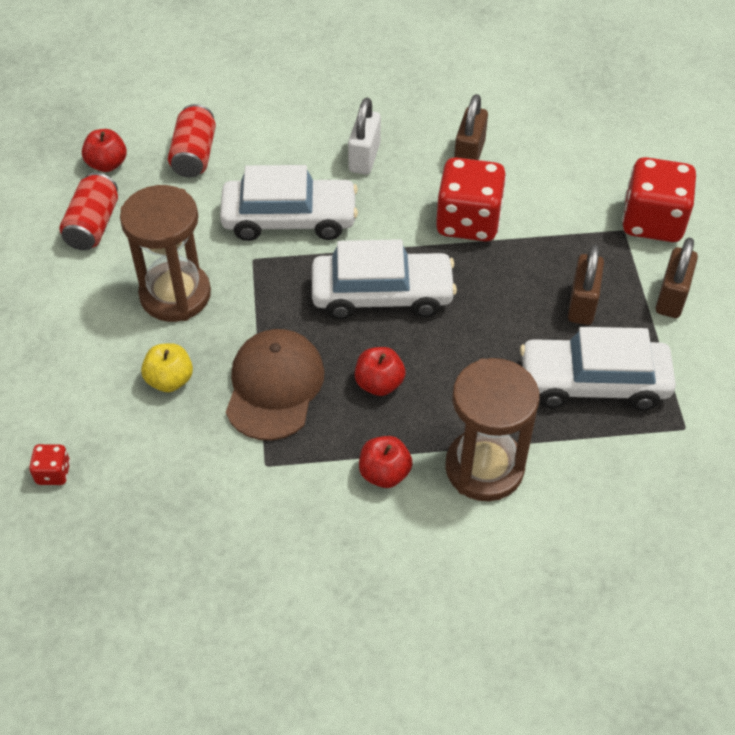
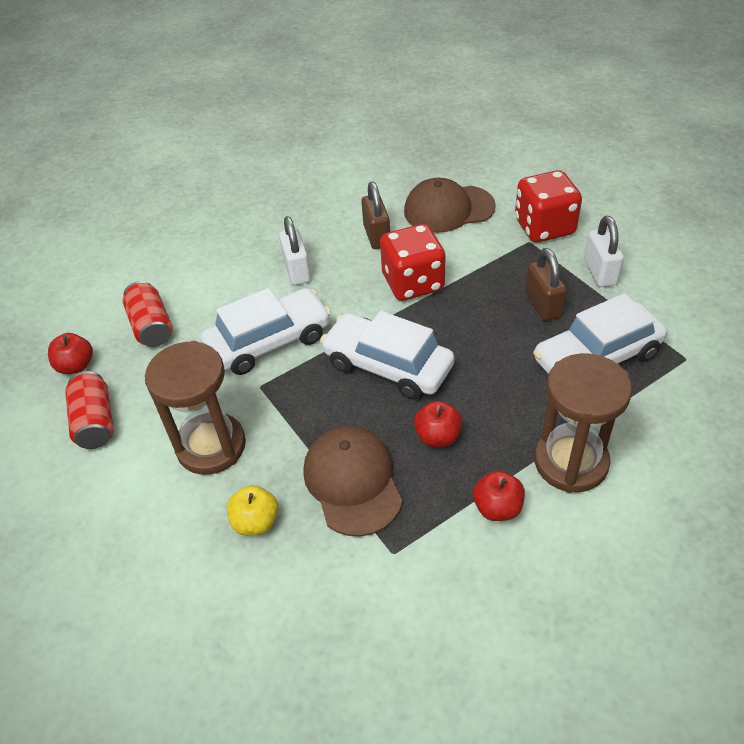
camera: 25 degrees left, 5 degrees down
red dice [29,444,70,485] -> none
white car [312,239,457,319] -> white car turned 120 degrees counterclockwise [320,311,454,400]
brown padlock [656,238,698,318] -> white padlock [584,216,624,287]
none -> brown cap [404,178,496,233]

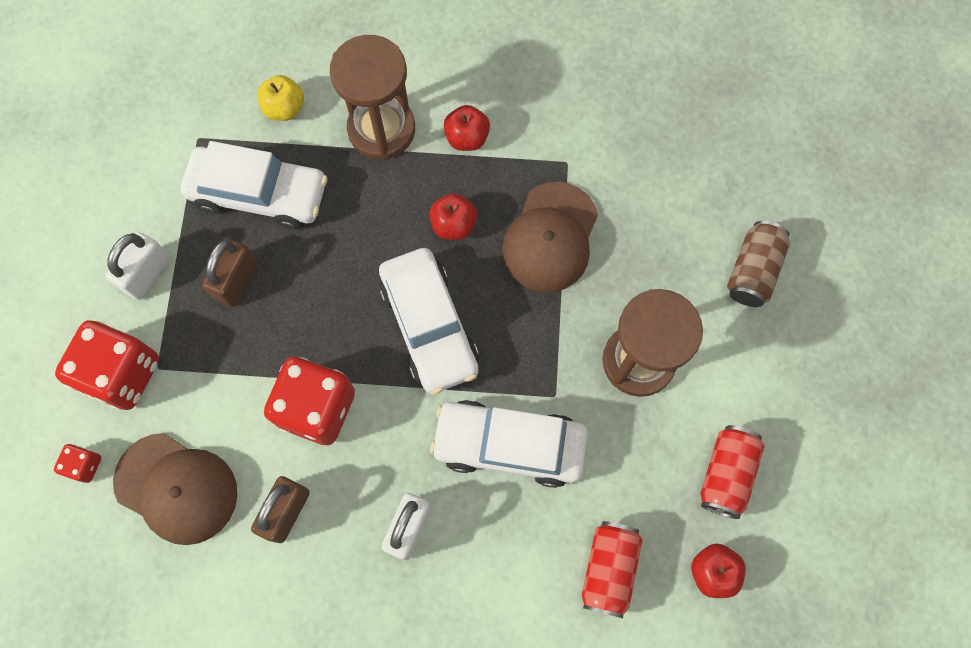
camera: 145 degrees left, 25 degrees up
yellow apple [227,485,278,536] -> yellow apple moved to [257,75,304,121]
none -> red dice [54,444,101,483]
none -> brown can [727,221,790,307]

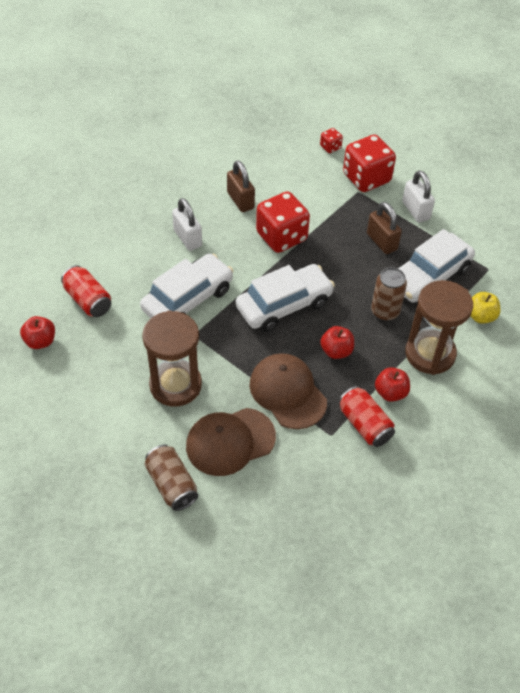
camera: 125 degrees right, 20 degrees down
brown cap [113,433,237,545] -> brown cap moved to [186,408,276,476]
white car [379,248,479,395] -> white car turned 135 degrees clockwise [236,264,335,332]
red can [700,425,765,519] -> red can moved to [338,386,395,447]
none -> brown can [371,267,407,321]

